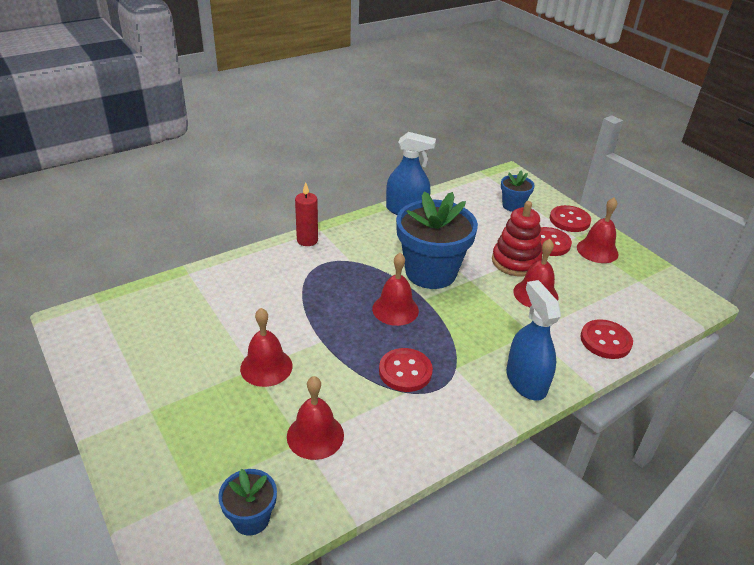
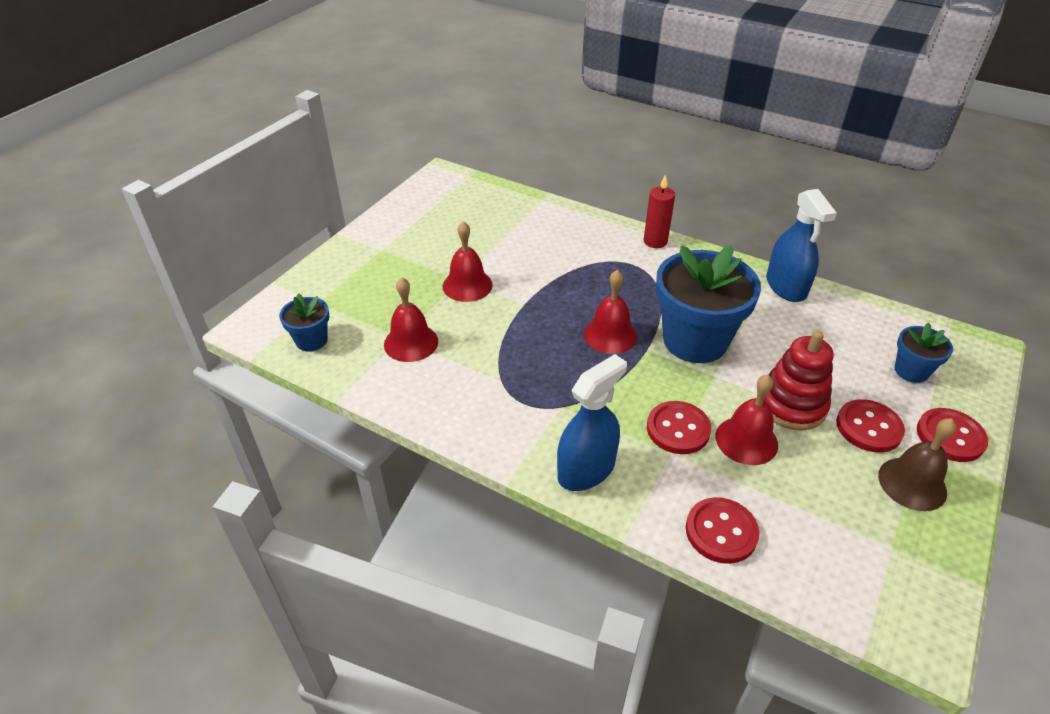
camera: 65 degrees right, 5 degrees up
red button [379,348,433,392] -> red button moved to [647,401,711,454]
red bell [577,197,619,263] -> brown bell [878,418,956,511]

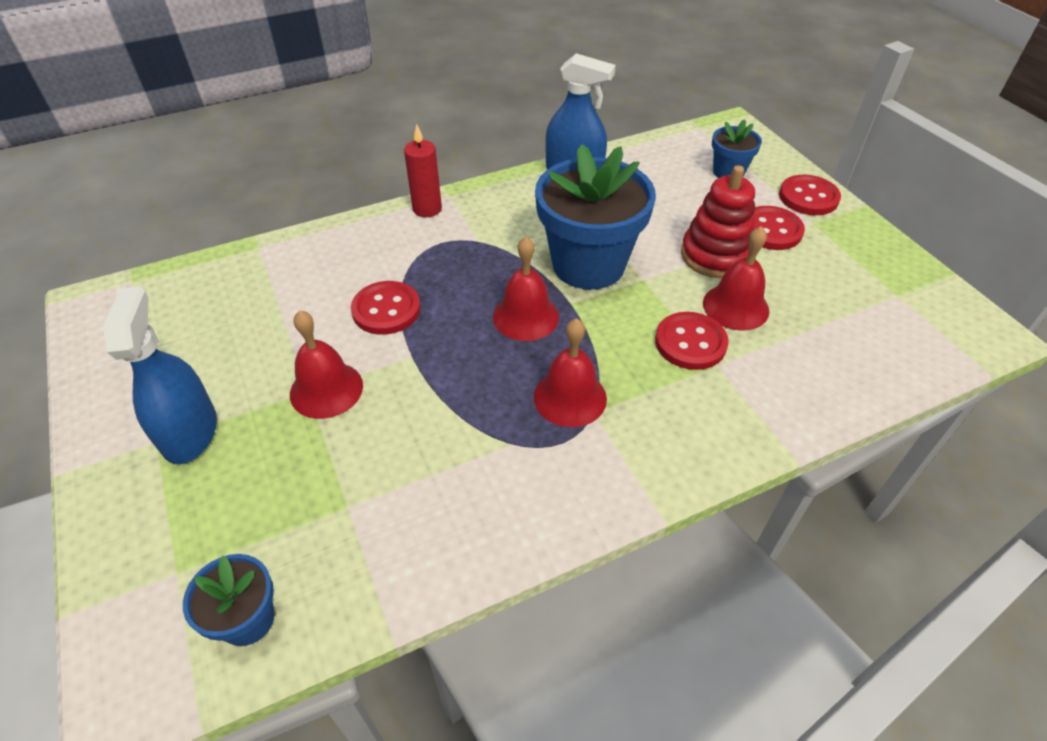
camera: 55 degrees left, 5 degrees up
red bell [384,277,438,362] -> red bell moved to [534,318,607,427]
blue spray bottle [557,354,627,491] -> blue spray bottle moved to [103,287,217,464]
red button [686,497,759,564] -> red button moved to [351,281,421,335]
brown bell [878,418,956,511] -> none

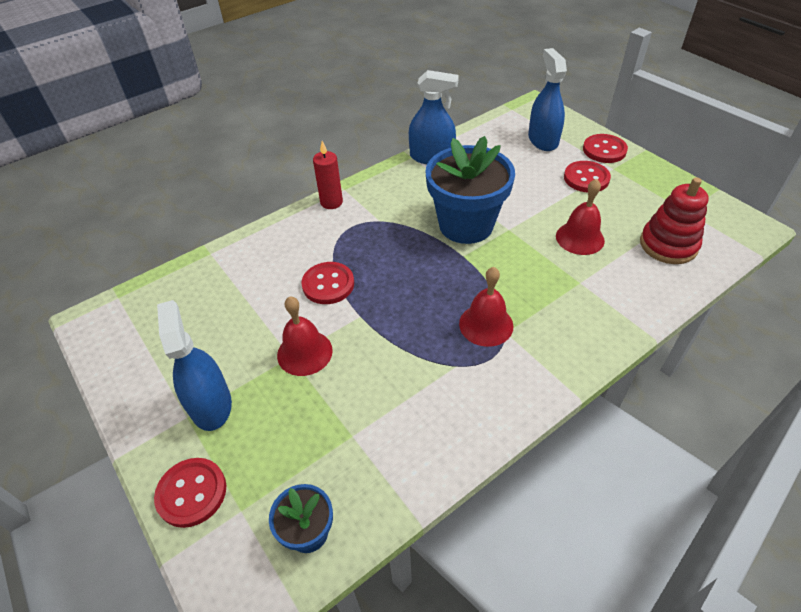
camera: 10 degrees left, 0 degrees up
red bell [493,236,559,341] -> none
red button [655,312,729,370] -> red button moved to [154,458,226,528]
red stacking toy [681,165,755,278] -> red stacking toy moved to [640,177,709,264]
blue flower pot [712,119,762,178] -> blue spray bottle [528,48,567,151]

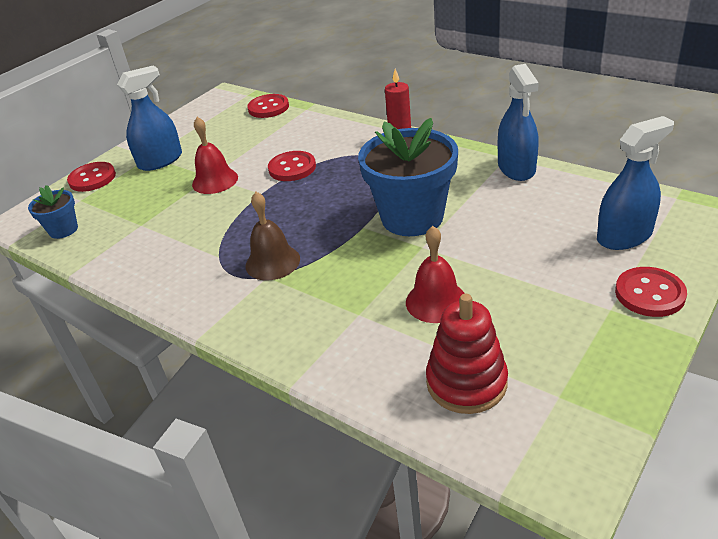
camera: 75 degrees right, 10 degrees down
red bell [459,267,513,347] -> brown bell [246,192,300,280]
red button [564,161,611,192] -> red button moved to [247,94,289,118]

